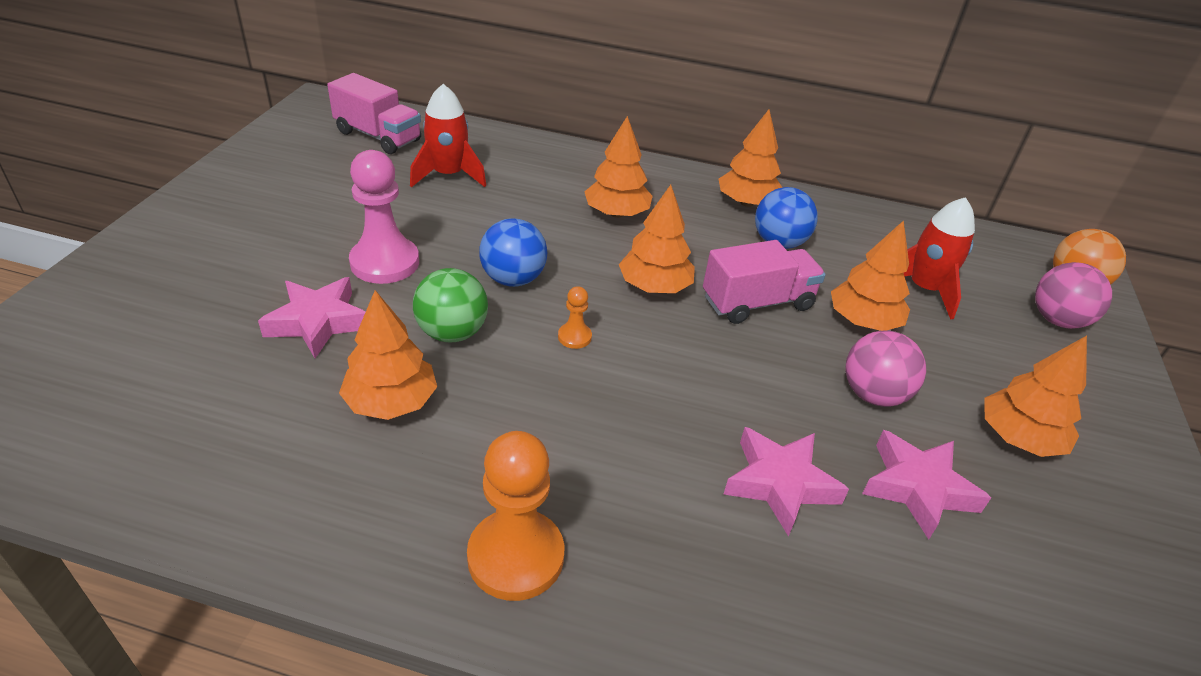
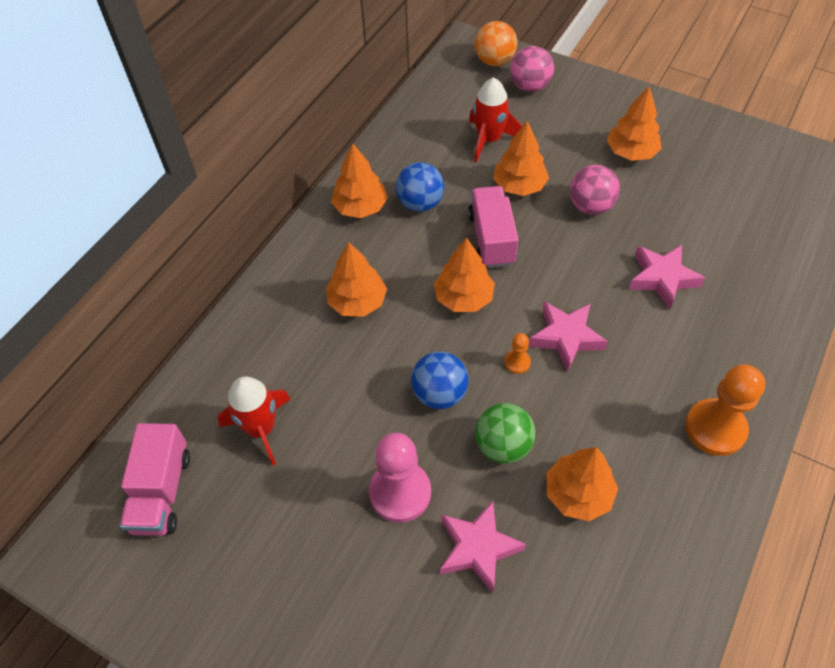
camera: 70 degrees left, 15 degrees up
pink truck [327,73,421,154] -> pink truck turned 135 degrees clockwise [120,423,190,536]
pink star [862,430,991,539] -> pink star moved to [529,302,608,372]

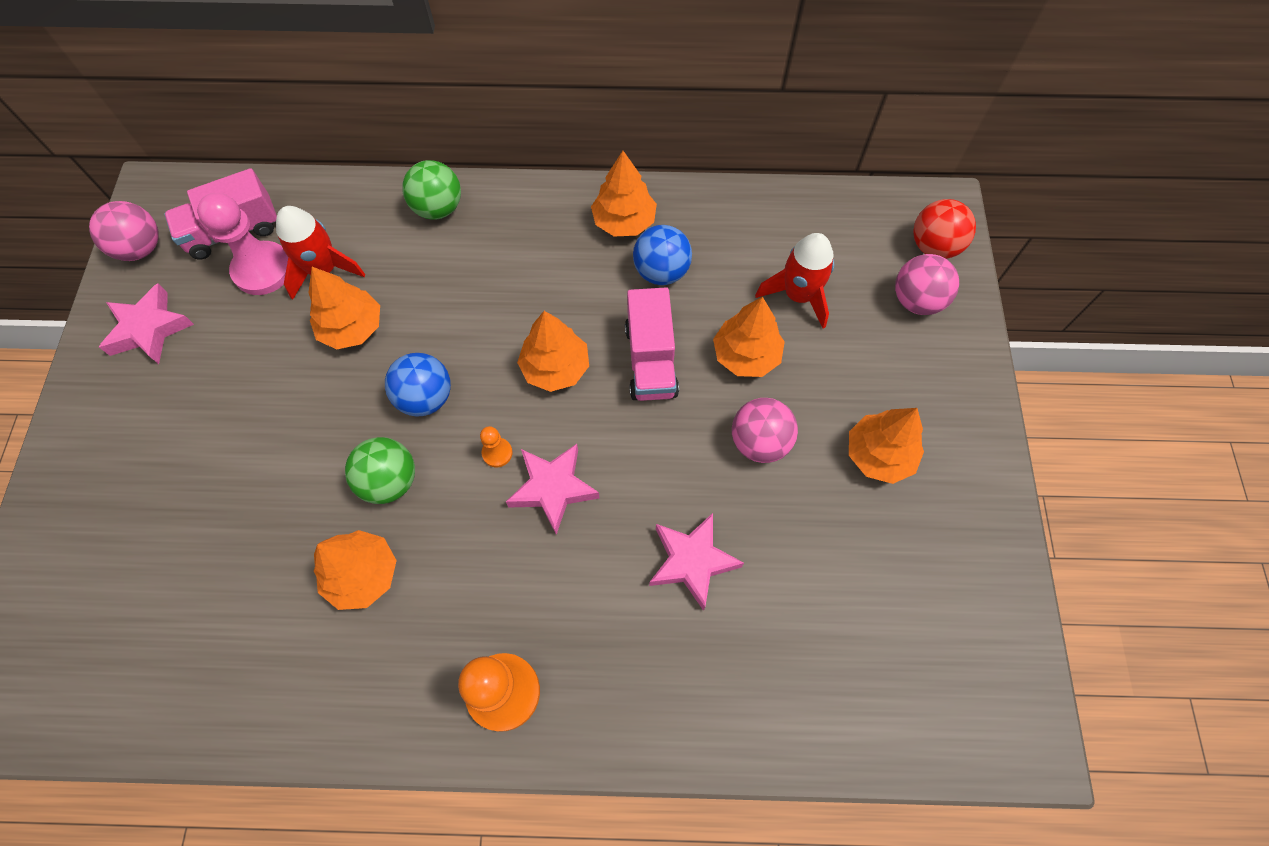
camera: 60 degrees right, 10 degrees up
orange tree [326,242,387,317] -> orange tree moved to [309,267,380,349]
pink pawn [369,433,431,523] -> pink pawn moved to [197,193,288,295]
pink star [440,501,526,593] -> pink star moved to [99,283,194,364]
pink truck [468,186,519,268] -> pink truck turned 120 degrees clockwise [625,287,679,401]
orange ball [475,21,517,66] -> red ball [913,199,976,259]
none -> pink ball [89,201,159,261]
none -> green ball [402,160,461,219]

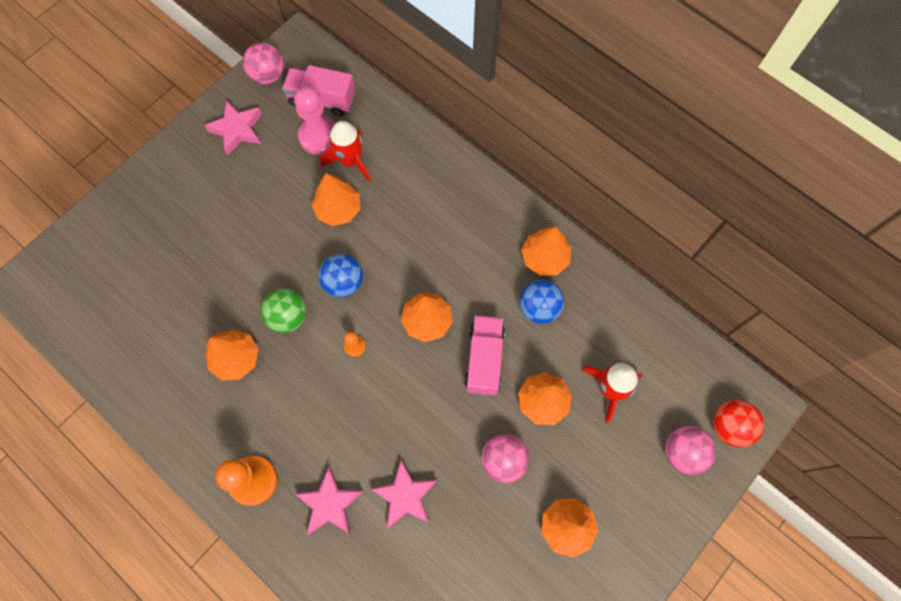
camera: 40 degrees right, 5 degrees up
green ball [402,160,461,219] -> none
pink star [506,444,600,535] -> pink star moved to [294,467,363,535]
pink truck [625,287,679,401] -> pink truck turned 150 degrees clockwise [465,315,505,395]

